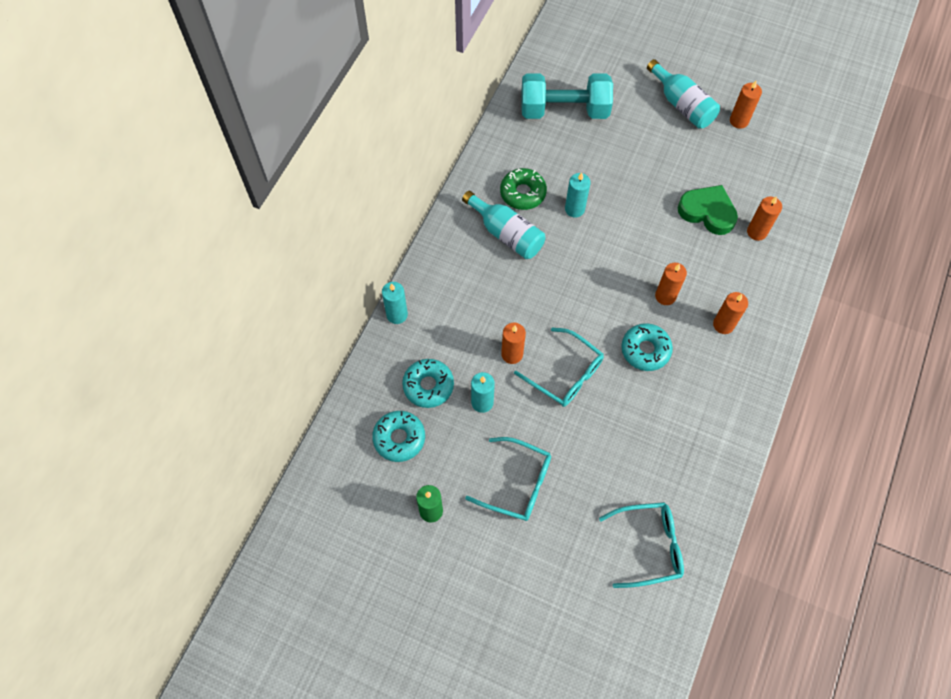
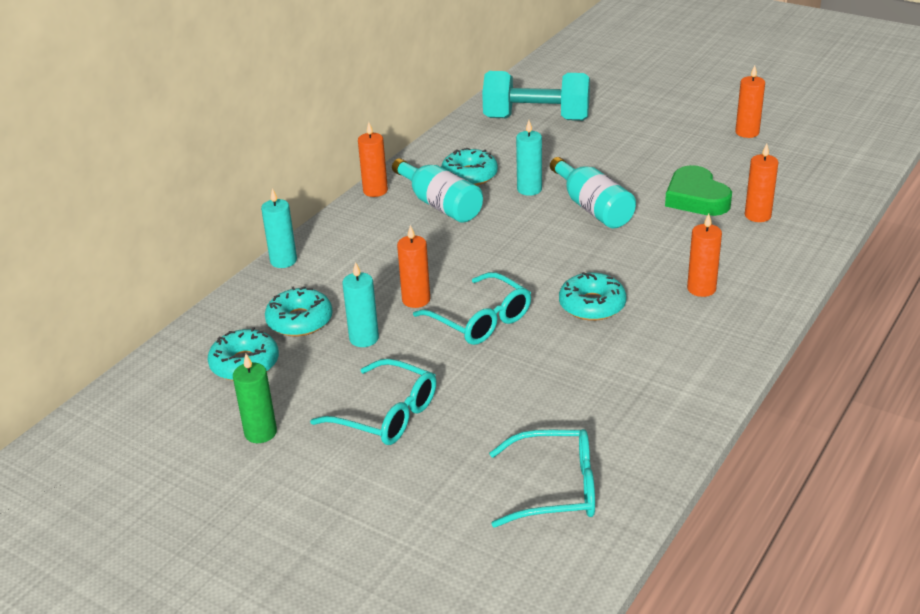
camera: 10 degrees right, 30 degrees down
green donut [500,168,547,210] -> turquoise donut [441,147,498,186]
turquoise bottle [647,59,720,129] -> turquoise bottle moved to [550,157,636,228]
orange candle [655,263,687,305] -> orange candle moved to [358,122,388,197]
green heart [678,185,738,235] -> green heart turned 150 degrees counterclockwise [665,165,732,216]

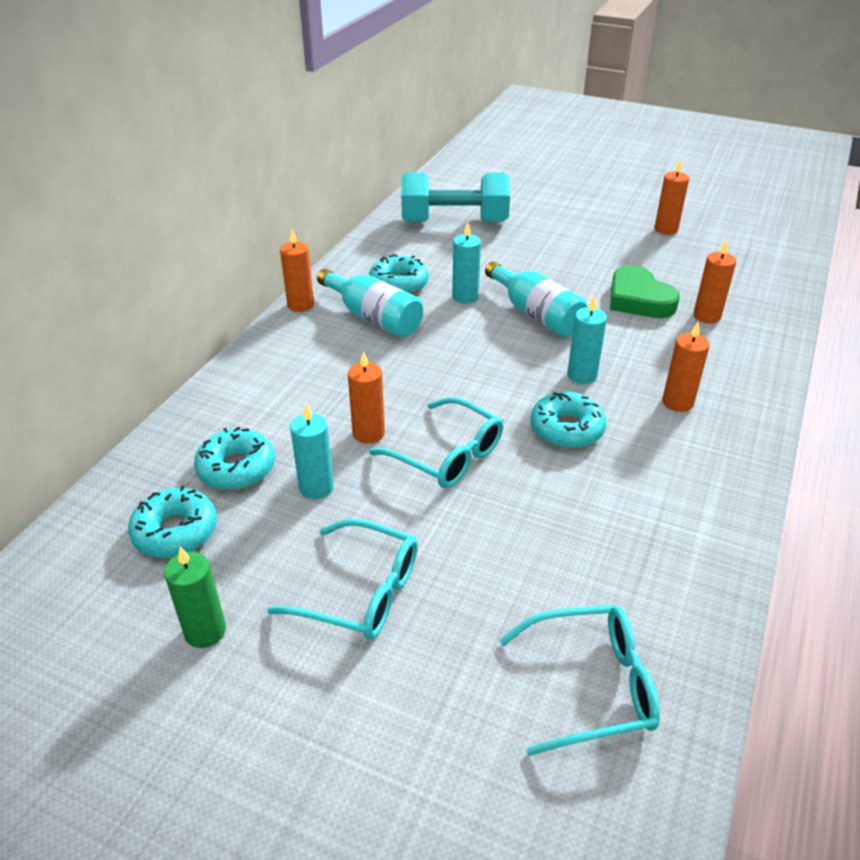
camera: 10 degrees left, 5 degrees up
turquoise candle [261,188,297,268] -> turquoise candle moved to [567,296,607,384]

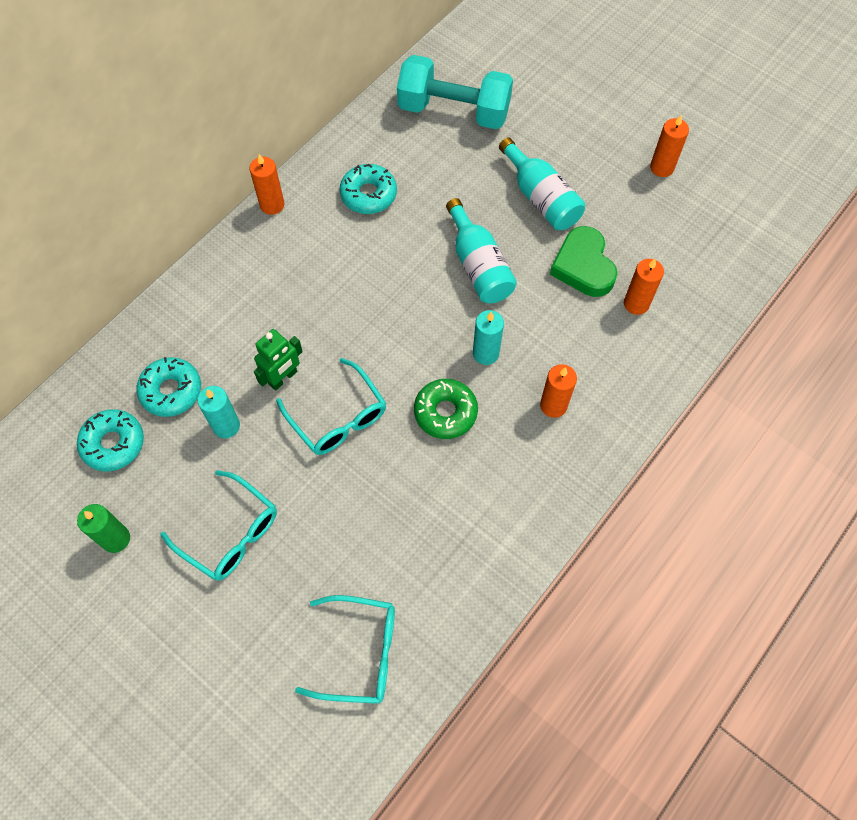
camera: 15 degrees right, 25 degrees up
turquoise bottle [317,269,423,337] -> turquoise bottle moved to [499,137,585,230]
orange candle [348,351,385,444] -> green robot [254,329,303,391]
turquoise candle [452,222,481,304] -> none
turquoise donut [530,392,606,448] -> green donut [414,379,478,439]

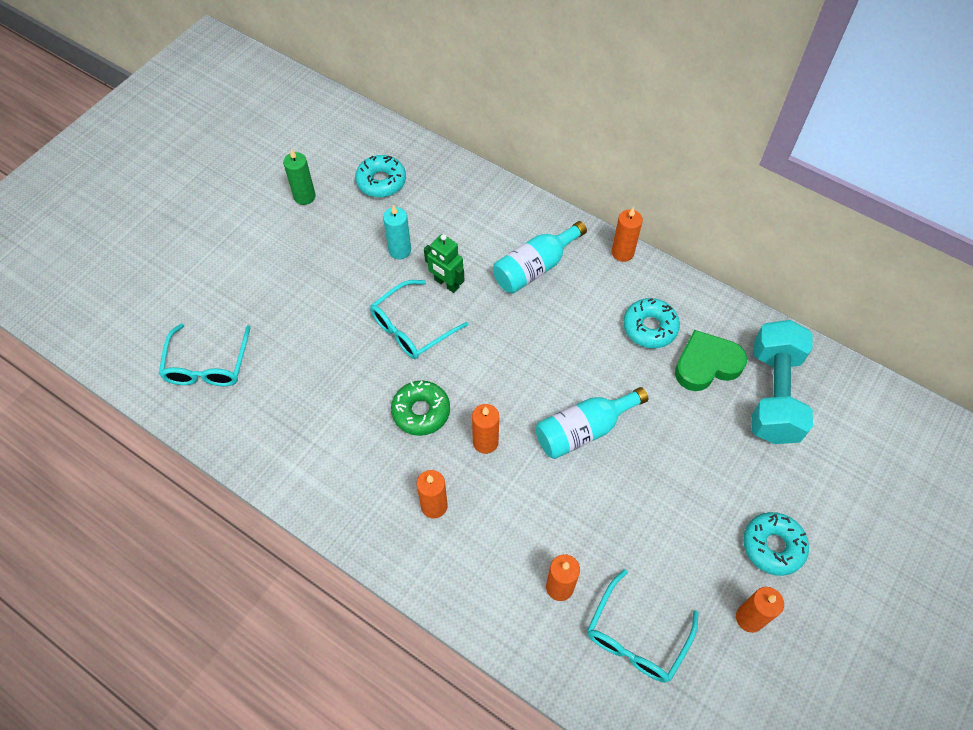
camera: 85 degrees right, 5 degrees down
turquoise donut [136,357,201,417] -> turquoise donut moved to [743,512,809,576]
turquoise glasses [160,470,277,581] -> turquoise glasses moved to [587,569,699,683]
turquoise candle [473,310,504,365] -> orange candle [472,404,499,454]
turquoise bottle [499,137,585,230] -> turquoise bottle moved to [493,221,587,294]
green heart [550,226,617,297] -> green heart moved to [675,330,747,391]

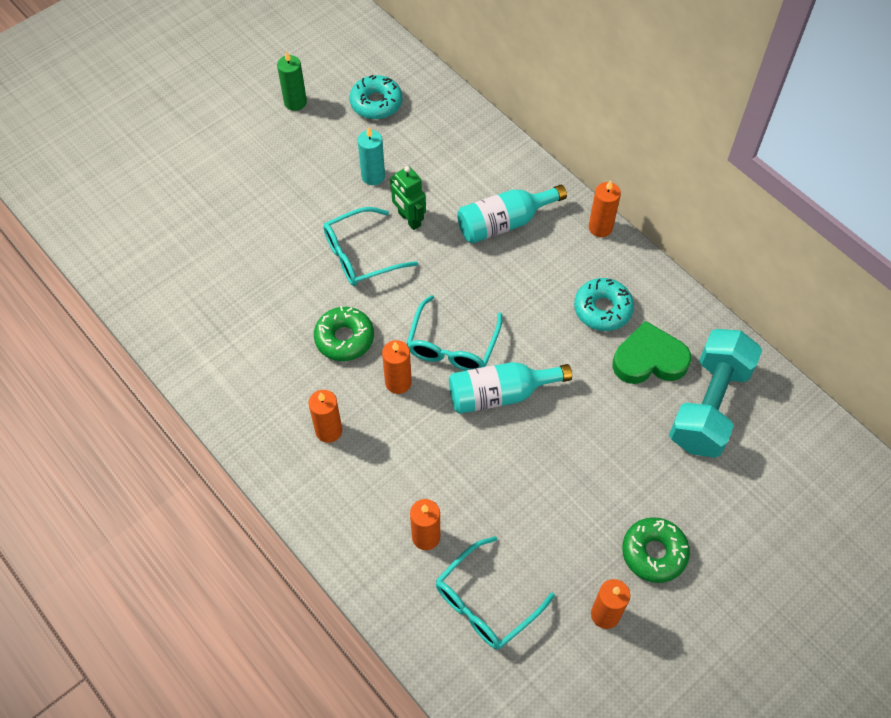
camera: 15 degrees right, 0 degrees up
turquoise glasses [159,323,251,386] -> turquoise glasses moved to [407,295,502,371]
turquoise donut [743,512,809,576] -> green donut [622,517,690,583]

